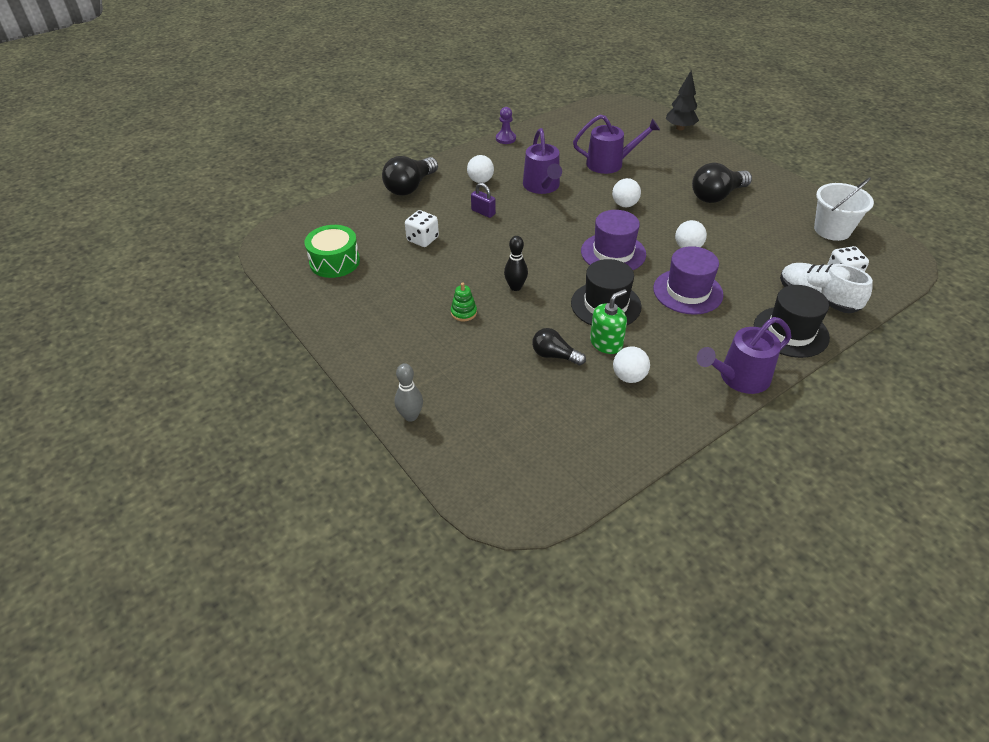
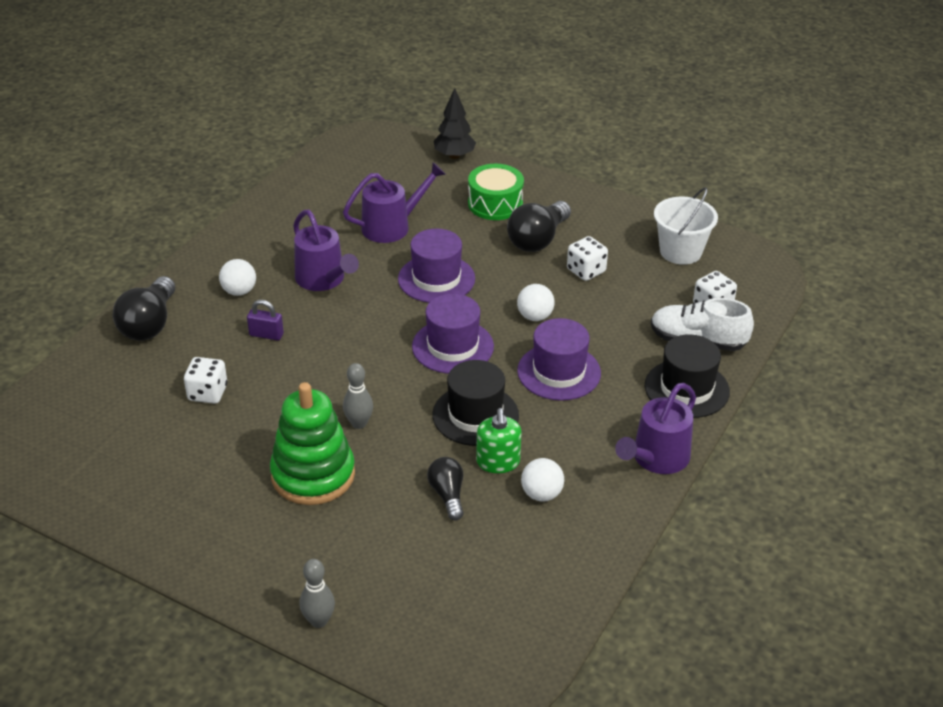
camera: 25 degrees left, 5 degrees down
green drum [304,225,360,278] -> green drum moved to [468,164,524,220]
green stacking toy [451,283,477,321] -> green stacking toy [270,382,355,505], size x2.49
purple pawn [496,107,516,144] -> none
black bowling pin [504,236,528,291] -> grey bowling pin [343,363,373,429]
black light bulb [532,328,586,365] -> black light bulb turned 75 degrees clockwise [427,457,464,521]
green soap dispenser [590,289,627,354] -> green soap dispenser turned 150 degrees clockwise [476,408,522,473]
white ball [612,178,641,207] -> purple hat [398,229,475,303]
none -> white dice [567,236,608,281]

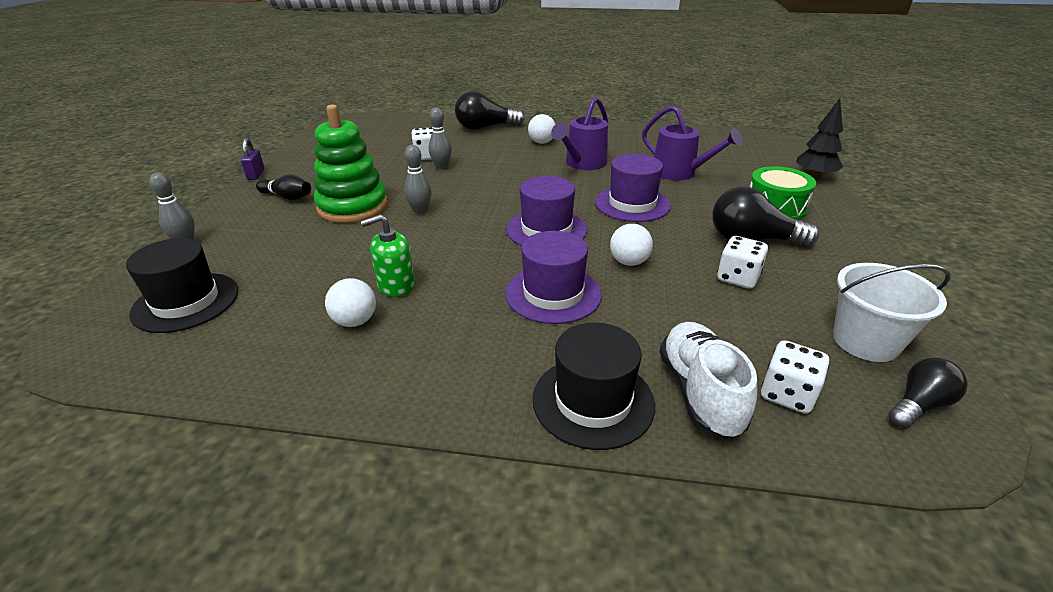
camera: 70 degrees right, 5 degrees down
purple padlock [247,300,284,341] -> purple padlock moved to [241,138,264,180]
black light bulb [427,457,464,521] -> black light bulb moved to [888,358,968,428]
black hat [432,360,519,446] -> black hat moved to [126,238,238,333]
purple watering can [615,383,696,474] -> none
none -> black bowling pin [256,175,311,200]
none -> grey bowling pin [429,107,452,169]

